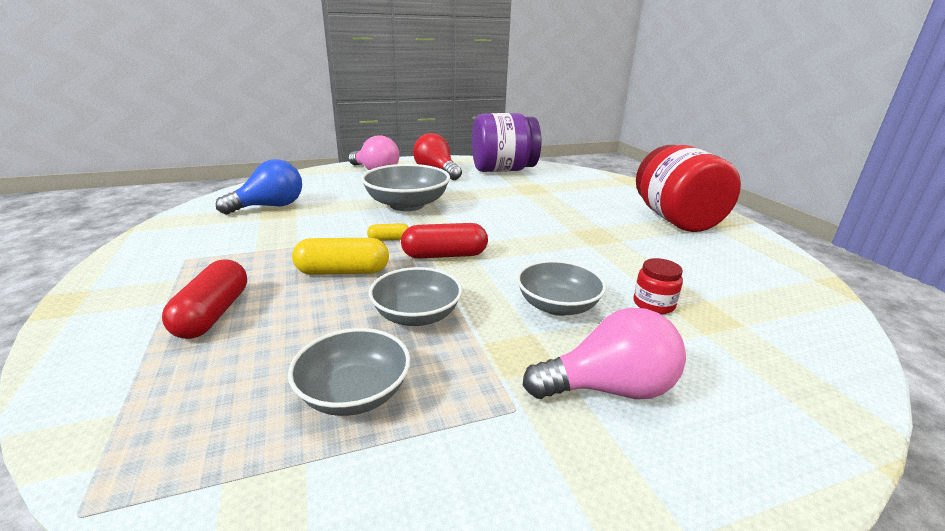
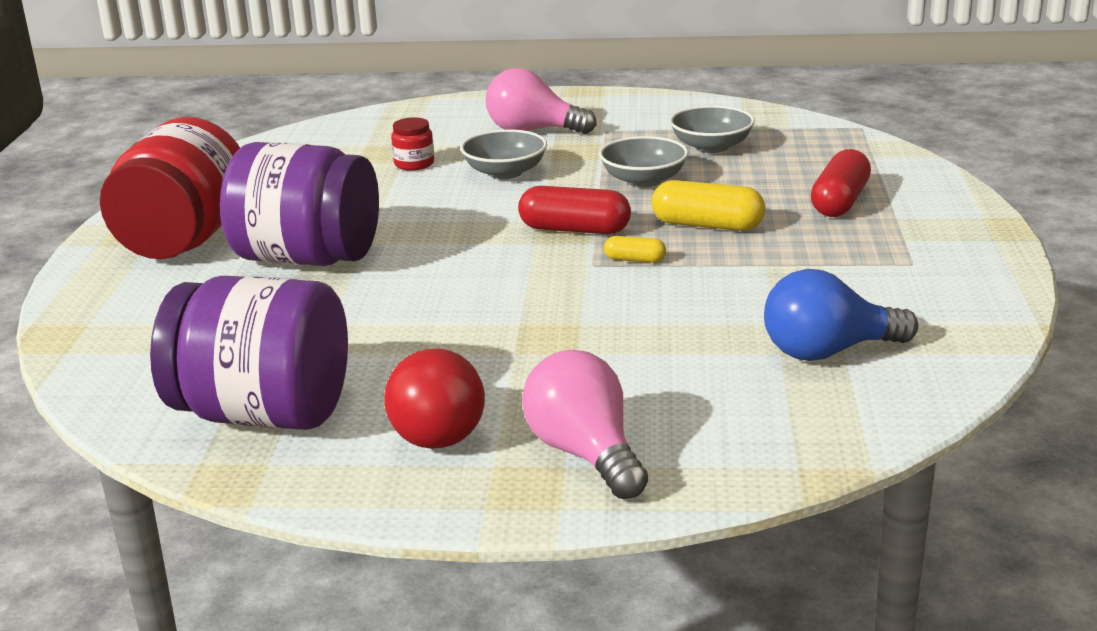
camera: 155 degrees left, 0 degrees up
grey bowl [361,164,450,211] -> none
none -> purple jar [220,142,379,266]

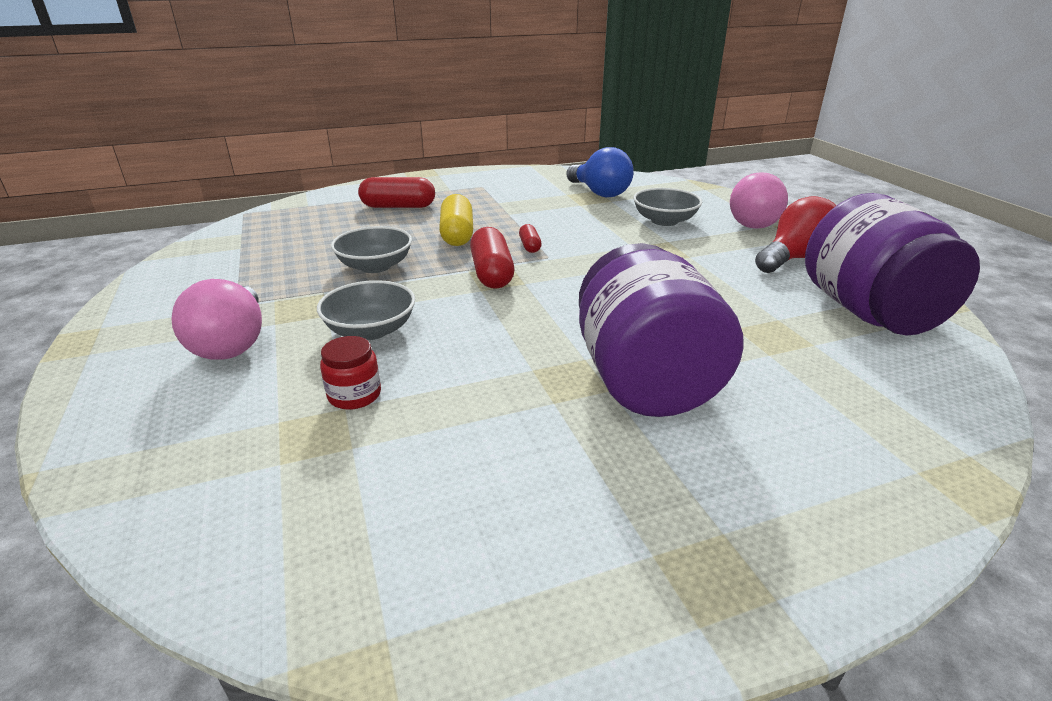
camera: 115 degrees left, 5 degrees up
red jar [100,117,240,259] -> none
yellow capsule [604,236,666,263] -> red capsule [519,224,542,253]
grey bowl [670,105,755,153] -> grey bowl moved to [633,188,702,226]

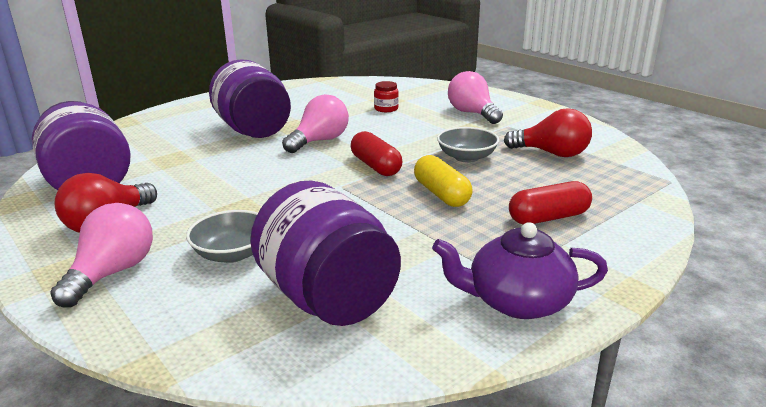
camera: 160 degrees right, 5 degrees down
grey bowl [317,280,415,340] -> none
red capsule [519,224,542,253] -> none
blue light bulb [566,147,634,197] -> purple jar [250,181,401,326]
none -> pink light bulb [282,94,349,153]
none -> purple teapot [432,222,608,319]
none -> red light bulb [504,108,592,157]

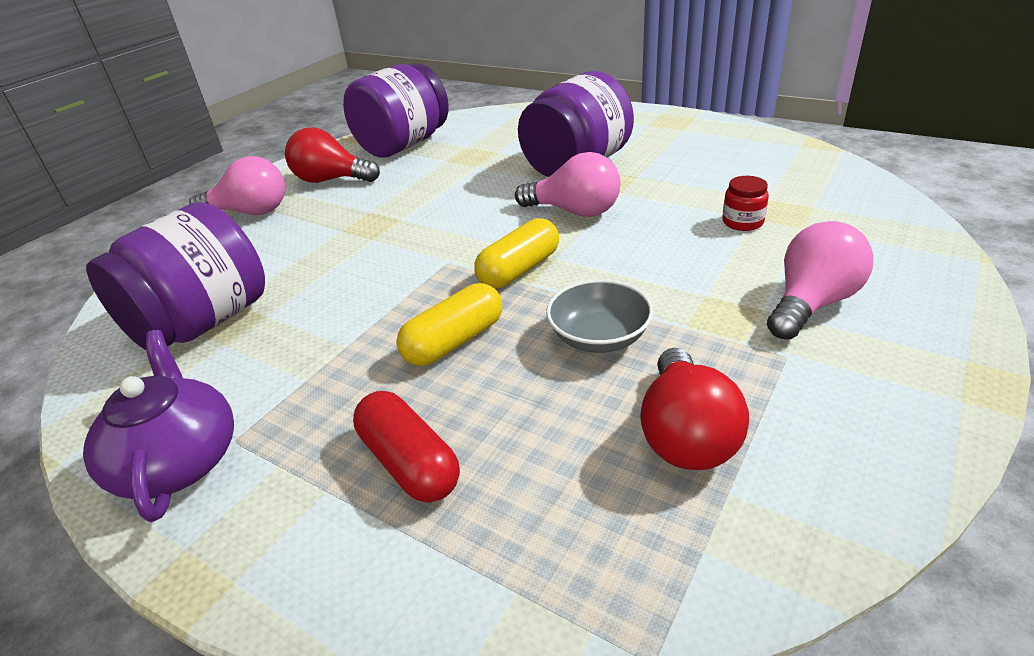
camera: 75 degrees right, 10 degrees up
grey bowl [186,210,258,263] -> none
red capsule [351,131,403,176] -> yellow capsule [474,218,559,288]

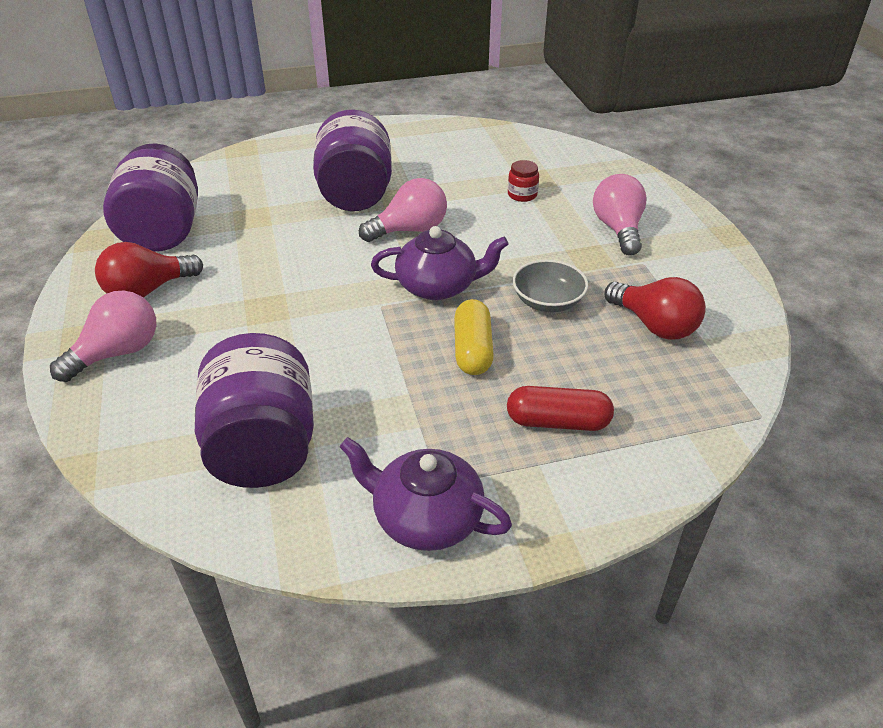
camera: 50 degrees left, 5 degrees up
yellow capsule [474,218,559,288] -> purple teapot [371,226,509,300]

